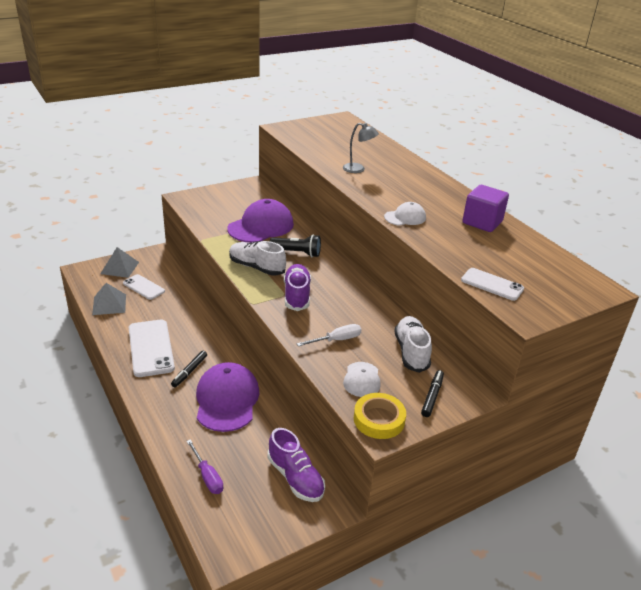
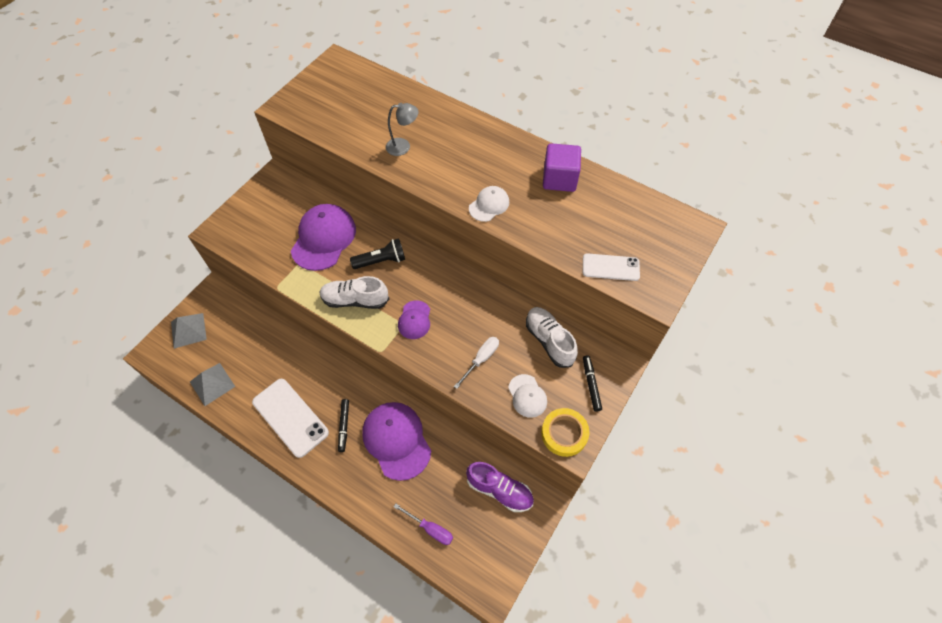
camera: 25 degrees left, 25 degrees up
white phone [123,274,165,300] -> none
purple shoe [284,264,311,311] -> purple cap [398,300,430,339]

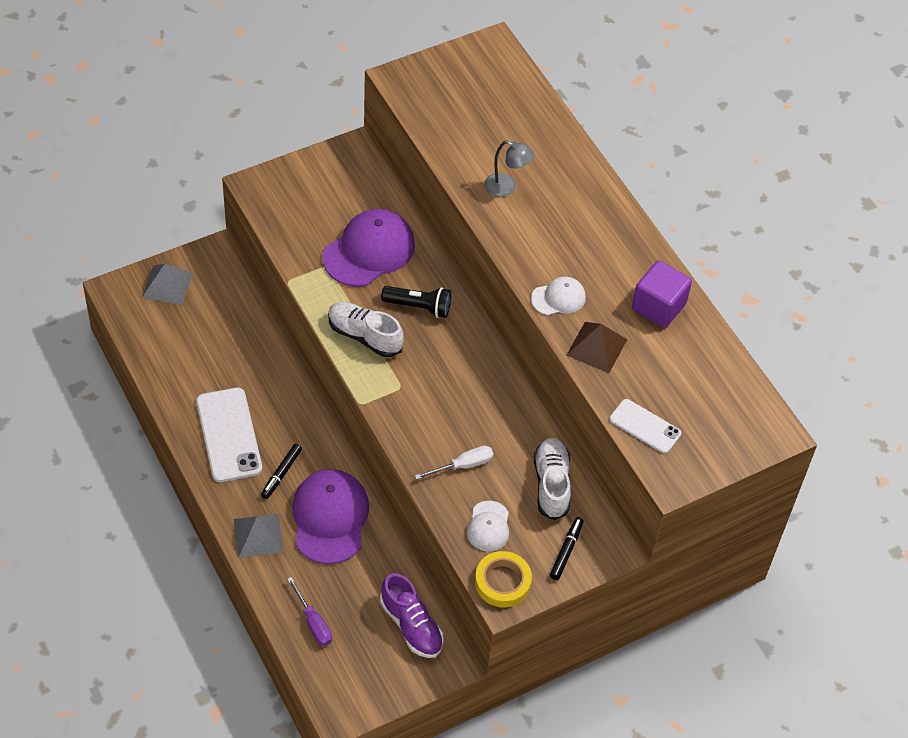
camera: 25 degrees right, 5 degrees down
grey pyramid [190,363,235,406] -> grey pyramid moved to [234,514,284,558]
purple cap [398,300,430,339] -> none
none -> brown pyramid [567,322,627,373]

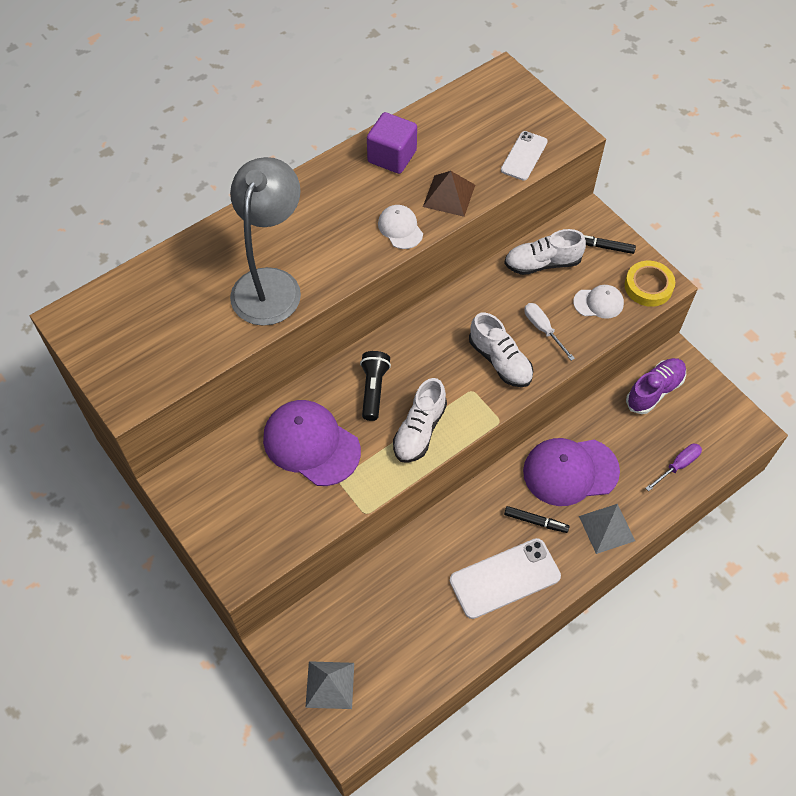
camera: 95 degrees left, 5 degrees up
grey lamp [485,141,534,197] -> grey lamp [230,157,301,326], size x2.19
none -> white shoe [469,313,533,387]

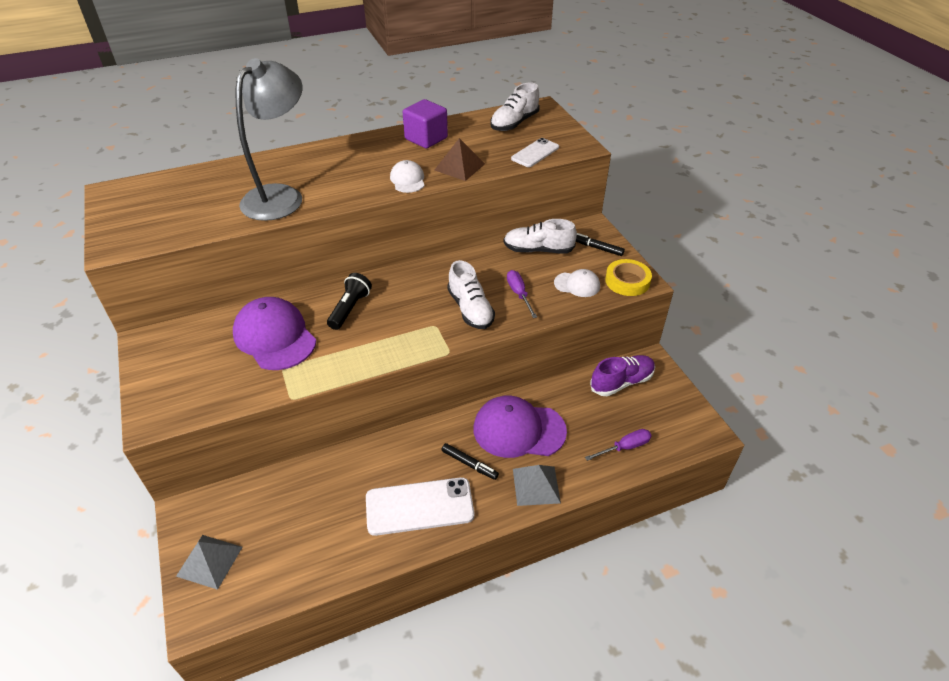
camera: 15 degrees right, 15 degrees down
white shoe [393,378,447,463] -> white shoe moved to [490,83,540,131]
white screwdriver [525,303,575,361] -> purple screwdriver [507,270,537,318]

